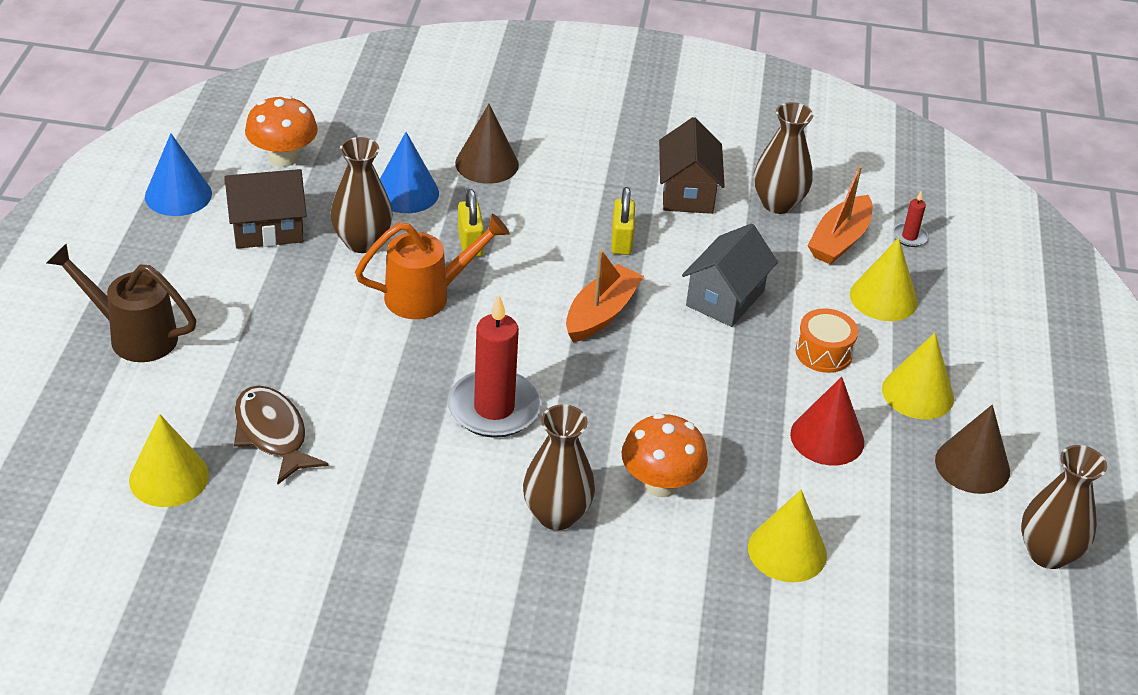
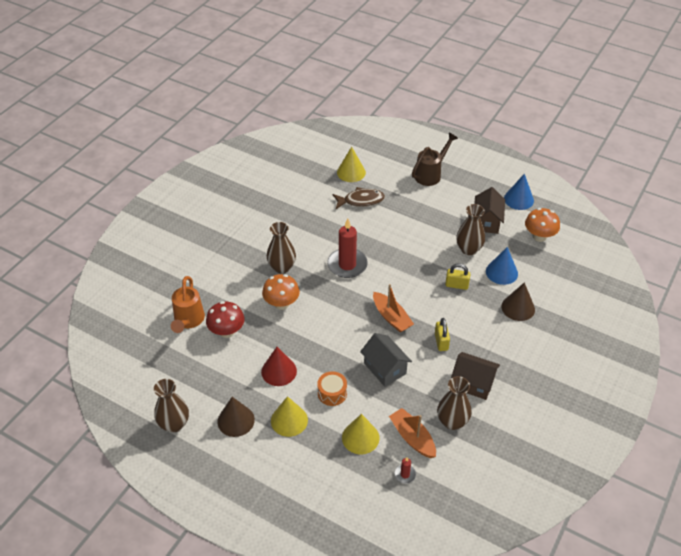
camera: 115 degrees right, 5 degrees up
orange watering can [355,214,510,319] -> orange watering can moved to [171,276,205,333]
yellow padlock [611,187,635,255] -> yellow padlock turned 60 degrees clockwise [435,318,450,351]
yellow cone [748,490,827,582] -> red mushroom [206,301,245,338]

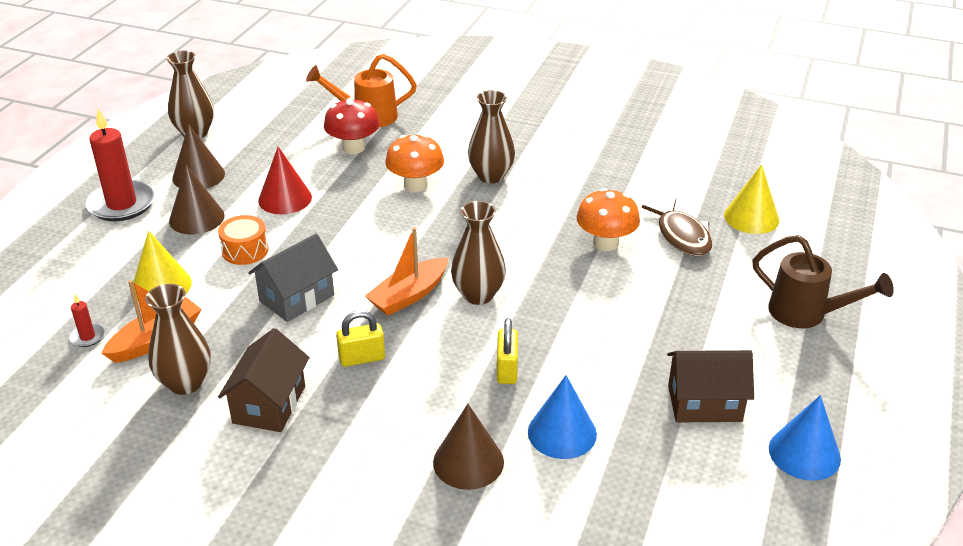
camera: 80 degrees right, 10 degrees down
yellow cone [271,396,308,437] -> brown cone [169,165,225,235]
red candle [327,219,368,278] -> red candle moved to [85,108,155,221]
brown vase [456,204,485,255] -> brown vase moved to [451,201,506,305]
orange mushroom [525,208,560,242] -> orange mushroom moved to [576,188,640,251]

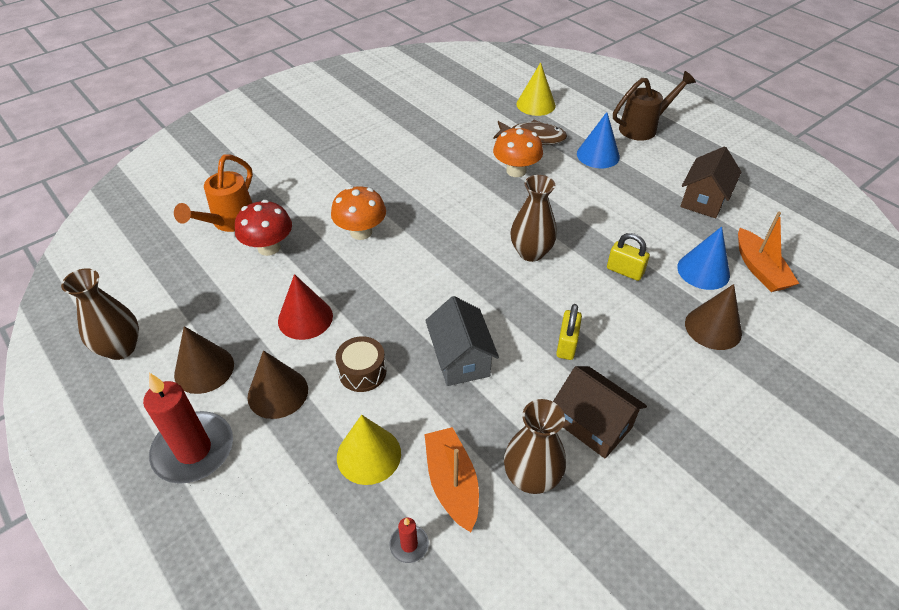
camera: 60 degrees left, 10 degrees up
orange drum [218,215,268,265] -> brown drum [335,336,386,392]
orange boat [365,227,448,316] -> orange boat moved to [738,212,799,292]
brown vase [468,90,515,183] -> none
blue cone [769,395,841,481] -> blue cone moved to [577,112,620,168]

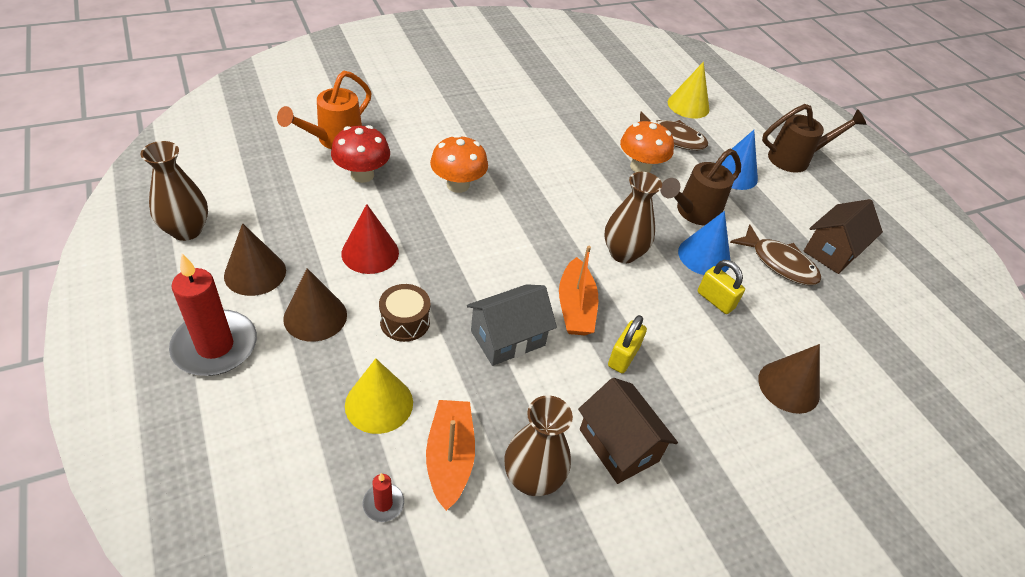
camera: 10 degrees right, 0 degrees up
grey house [425,296,499,386] -> grey house turned 60 degrees clockwise [467,284,557,366]
blue cone [677,226,730,290] -> blue cone moved to [678,211,731,275]
orange boat [738,212,799,292] -> orange boat moved to [559,246,598,335]
none -> brown watering can [660,149,741,226]
none -> brown fish [730,225,821,285]

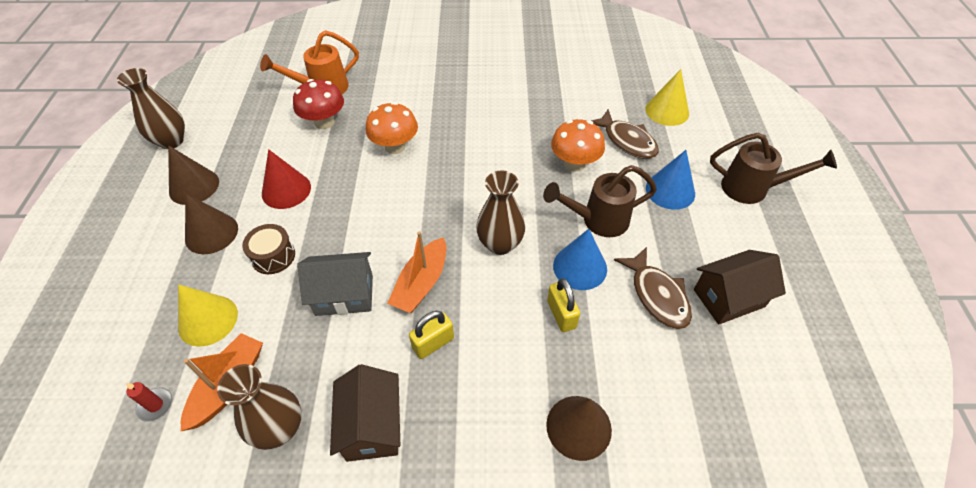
camera: 30 degrees right, 5 degrees up
red candle [169,254,257,376] -> none

